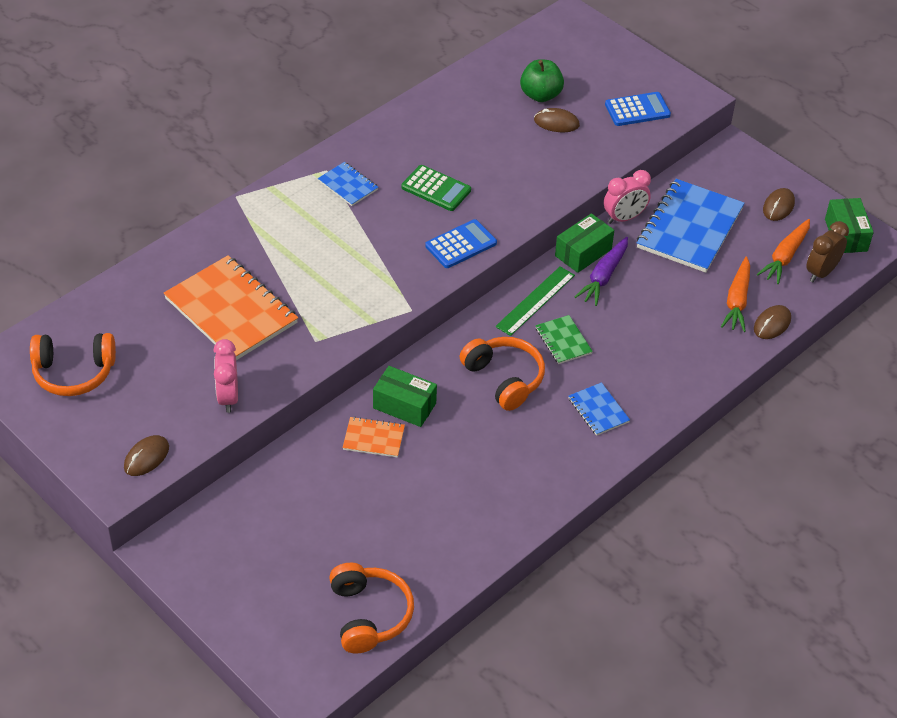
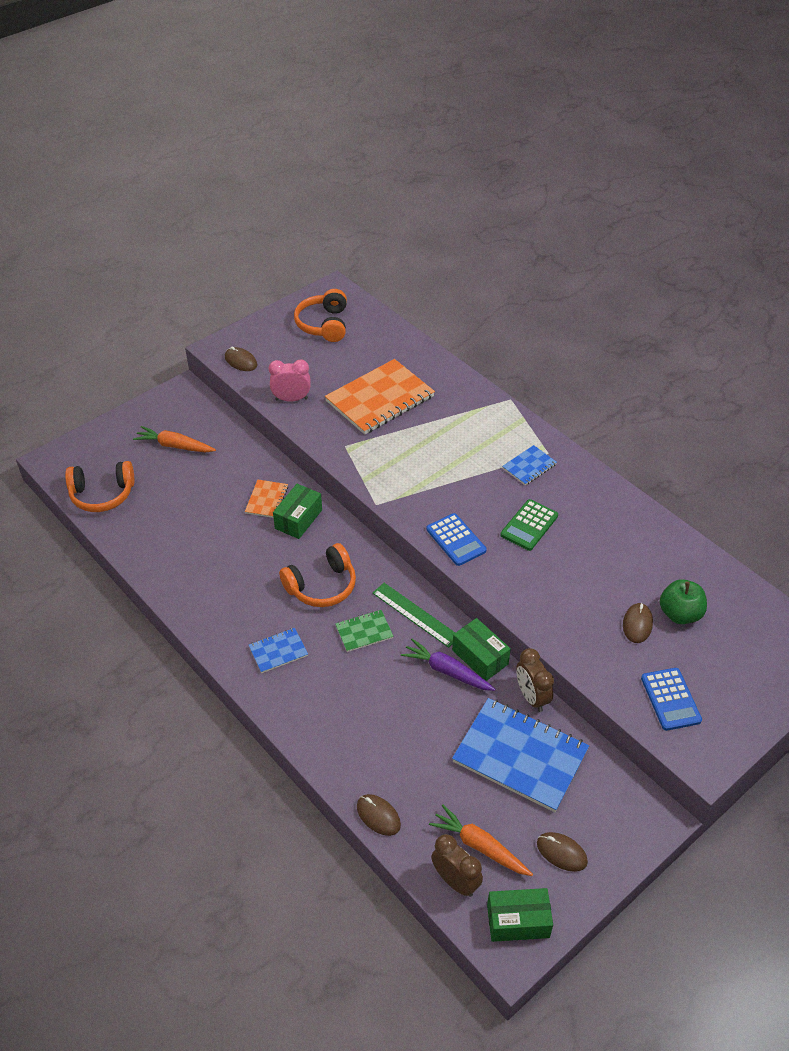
camera: 95 degrees right, 0 degrees up
pink clock [604,170,651,224] -> brown clock [516,648,554,712]
orange carrot [721,256,750,332] -> orange carrot moved to [133,426,216,452]

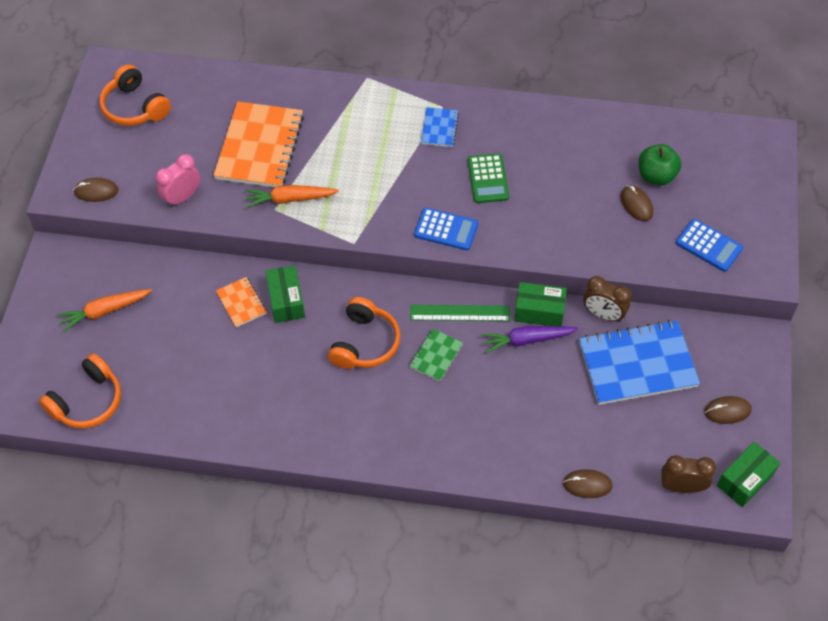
camera: 40 degrees left, 10 degrees up
blue notebook [249,628,308,673] -> none
orange carrot [429,804,533,876] -> orange carrot moved to [245,185,339,208]

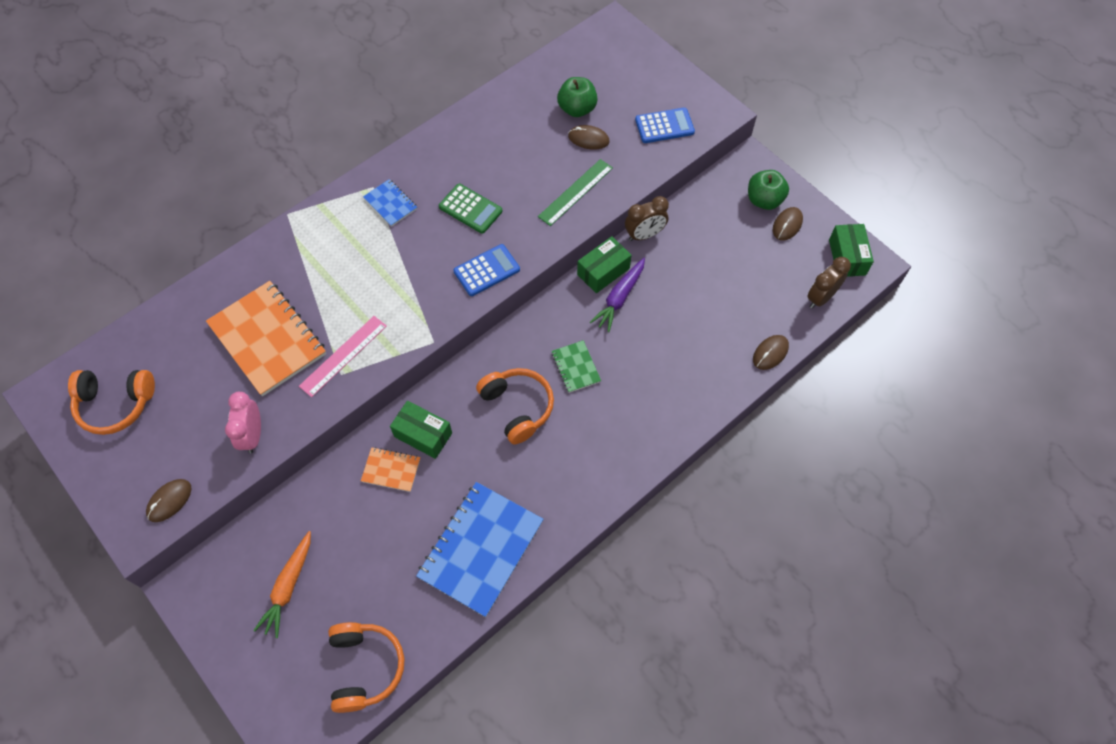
camera: 50 degrees left, 5 degrees up
orange carrot [245,185,339,208] -> pink ruler [299,316,387,397]
green ruler [410,305,510,321] -> green ruler moved to [538,159,613,226]
blue notebook [579,320,700,405] -> blue notebook moved to [416,482,544,617]
none -> green apple [748,170,789,210]

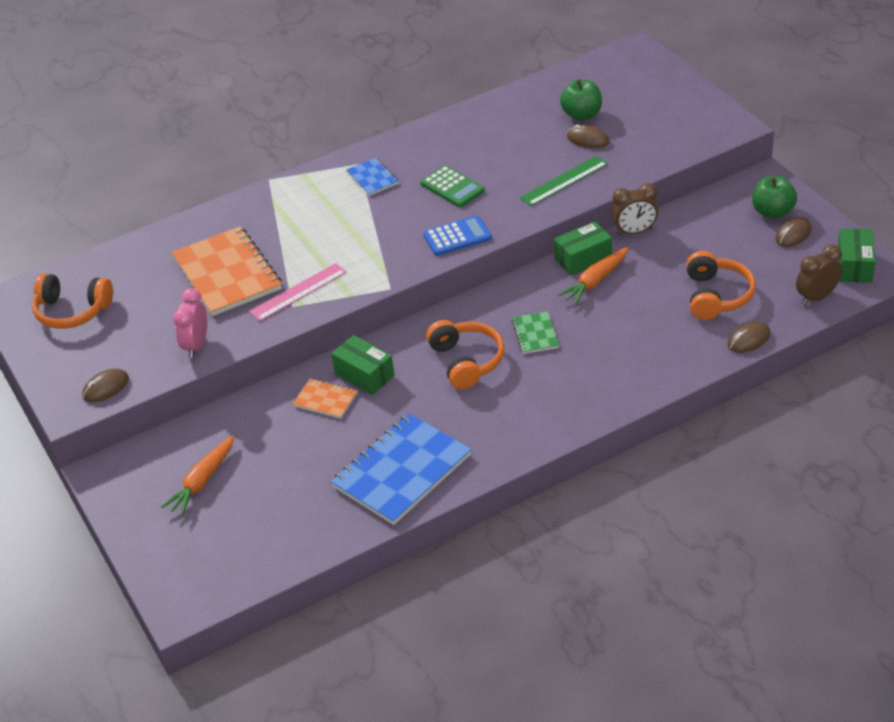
camera: 15 degrees right, 20 degrees down
orange headphones [328,622,405,713] -> orange headphones moved to [686,251,756,320]
purple carrot [590,258,645,332] -> orange carrot [557,247,629,305]
blue calculator [635,108,695,143] -> none

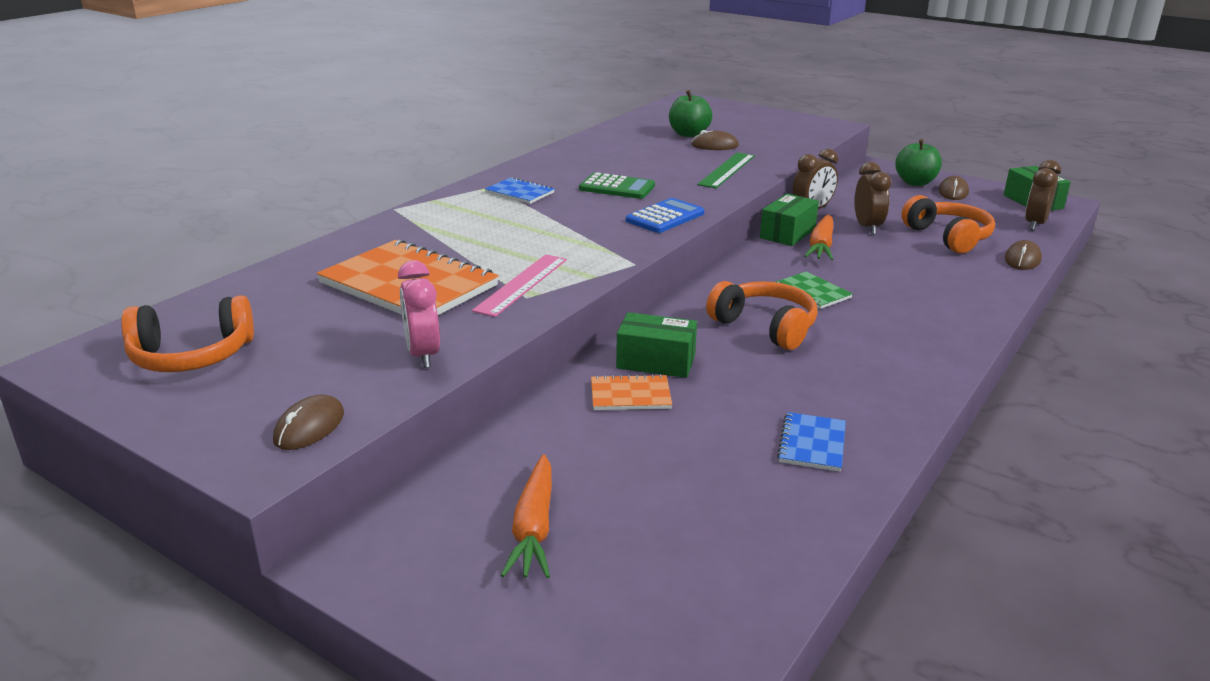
camera: 30 degrees left, 15 degrees down
blue notebook [331,413,471,525] -> blue notebook [777,412,846,472], size x0.48
none -> brown clock [854,162,891,235]

